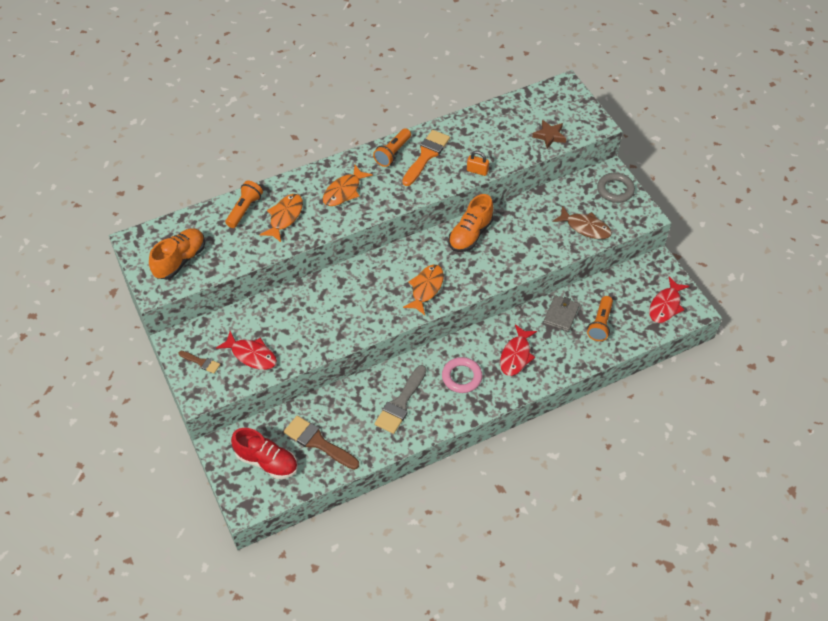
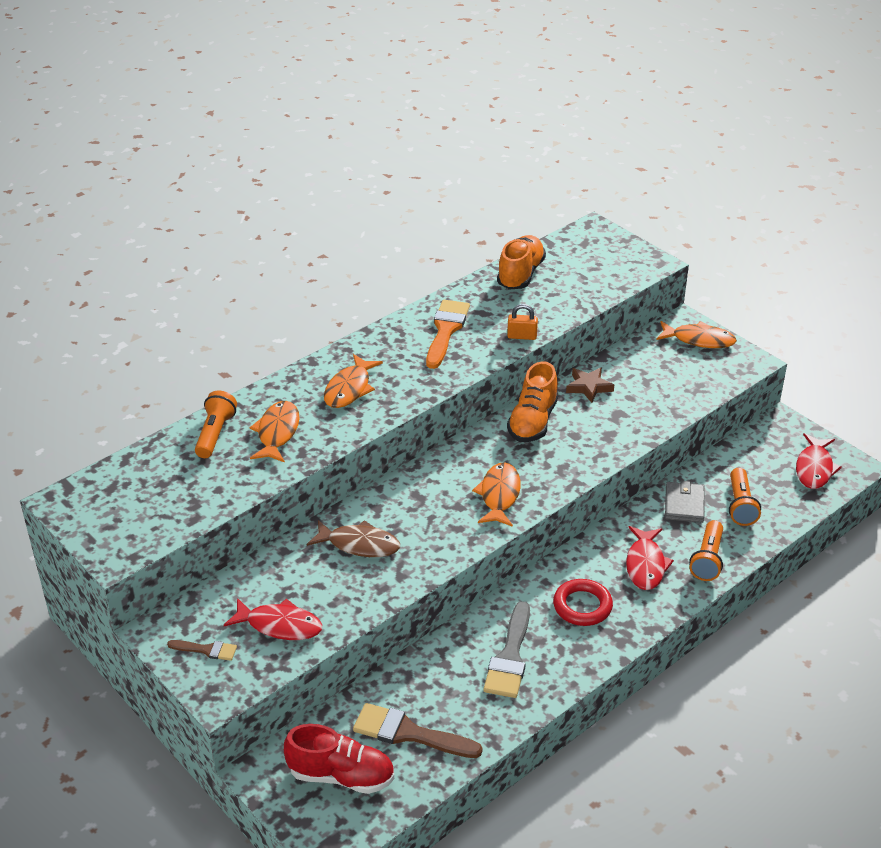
camera: 15 degrees left, 15 degrees down
orange shoe [149,228,205,279] -> orange shoe moved to [497,235,546,289]
orange flashlight [373,128,411,167] -> orange flashlight moved to [690,520,723,581]
pink ring [442,357,482,393] -> red ring [553,579,613,626]
brown star [532,120,567,149] -> brown star moved to [566,367,614,403]
brown fish [553,206,612,239] -> brown fish moved to [307,520,400,557]
grey ring [597,173,635,203] -> orange fish [656,321,737,348]

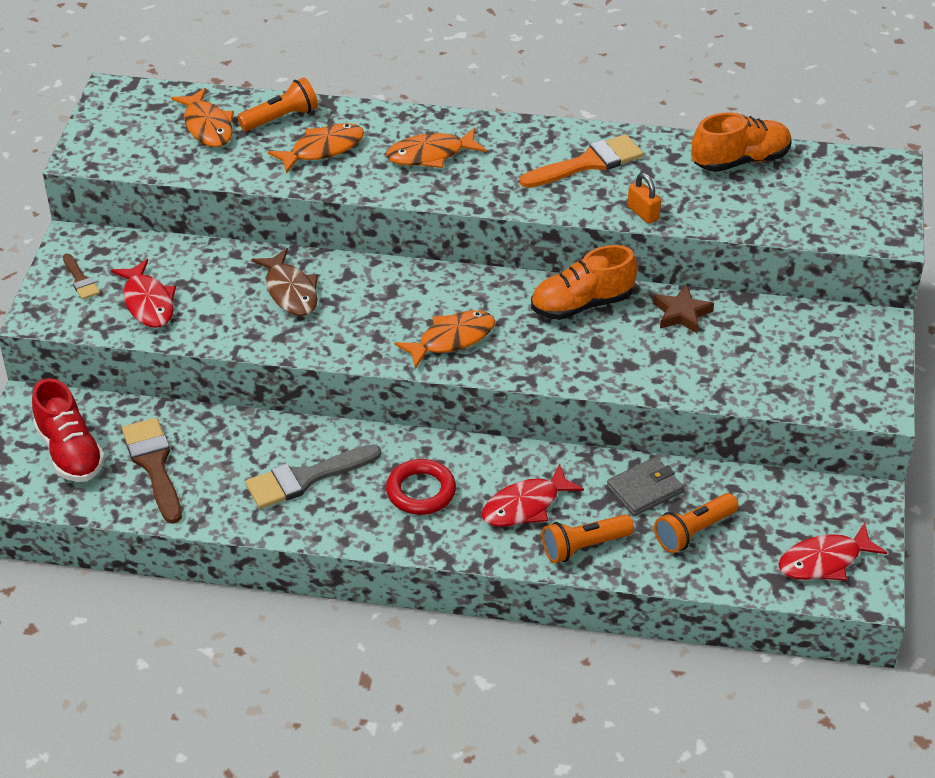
camera: 50 degrees right, 5 degrees up
orange fish [656,321,737,348] -> orange fish moved to [171,88,234,147]

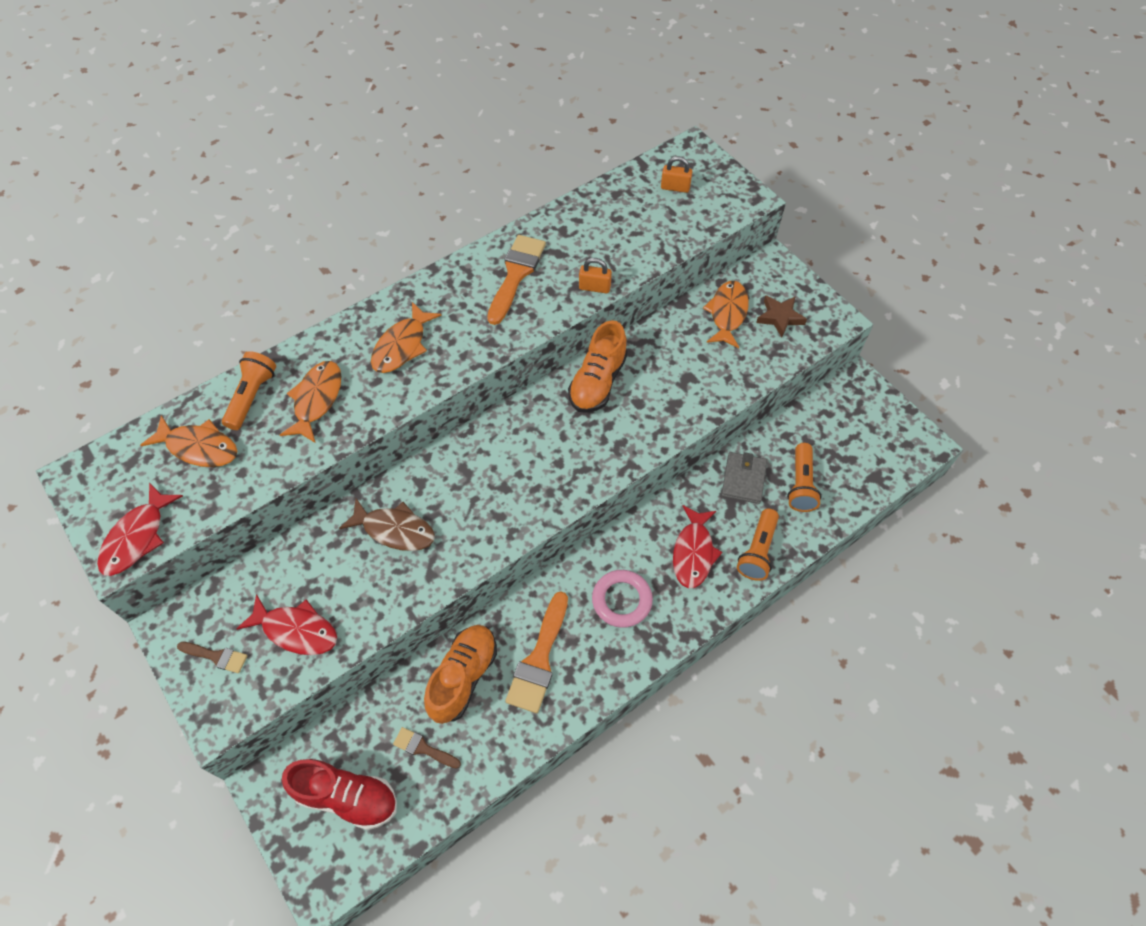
camera: 45 degrees left, 15 degrees up
brown brush [122,418,182,524] -> brown brush [393,727,461,769], size x0.54
grey brush [245,444,381,509] -> orange brush [505,591,568,713]
red ring [386,459,456,515] -> pink ring [592,570,653,628]
orange fish [395,310,495,369] -> orange fish moved to [703,281,749,348]
brown star [653,285,714,333] -> brown star moved to [756,295,807,338]
orange shoe [692,112,792,172] -> orange shoe moved to [424,625,497,724]
red fish [778,523,888,581] -> red fish moved to [97,482,183,576]
none -> orange padlock [661,156,692,193]

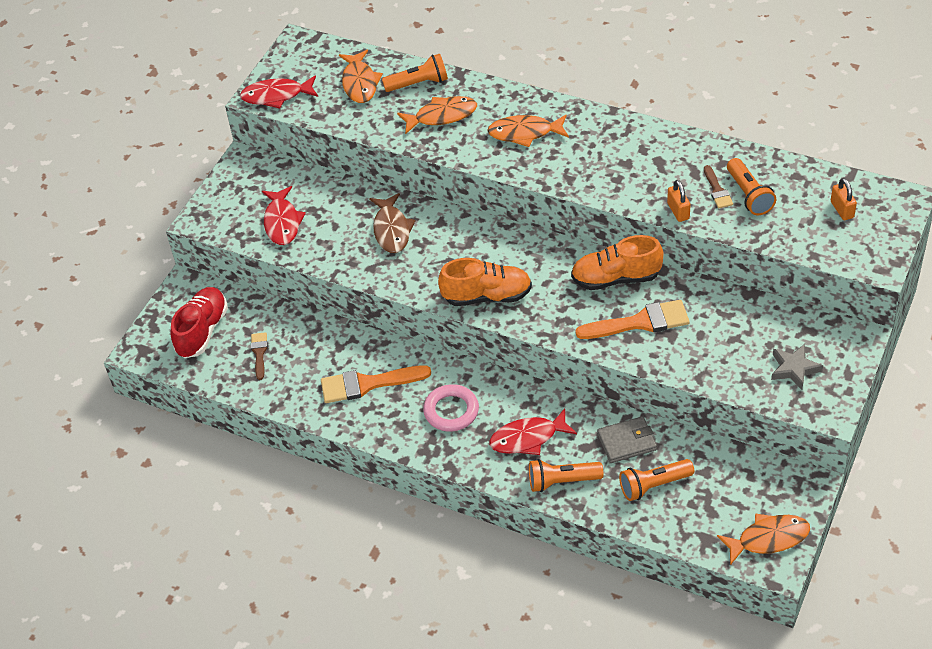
camera: 65 degrees right, 10 degrees down
brown brush [177,642,247,673] -> brown brush moved to [704,165,733,208]
red shoe [282,759,397,830] -> red shoe turned 150 degrees counterclockwise [171,287,228,358]
orange shoe [424,625,497,724] -> orange shoe moved to [438,258,532,306]
orange brush [487,235,546,325] -> orange brush moved to [576,300,689,339]
orange fish [703,281,749,348] -> orange fish moved to [717,514,810,565]
brown star [756,295,807,338] -> grey star [771,344,823,390]
none -> orange flashlight [727,158,776,215]

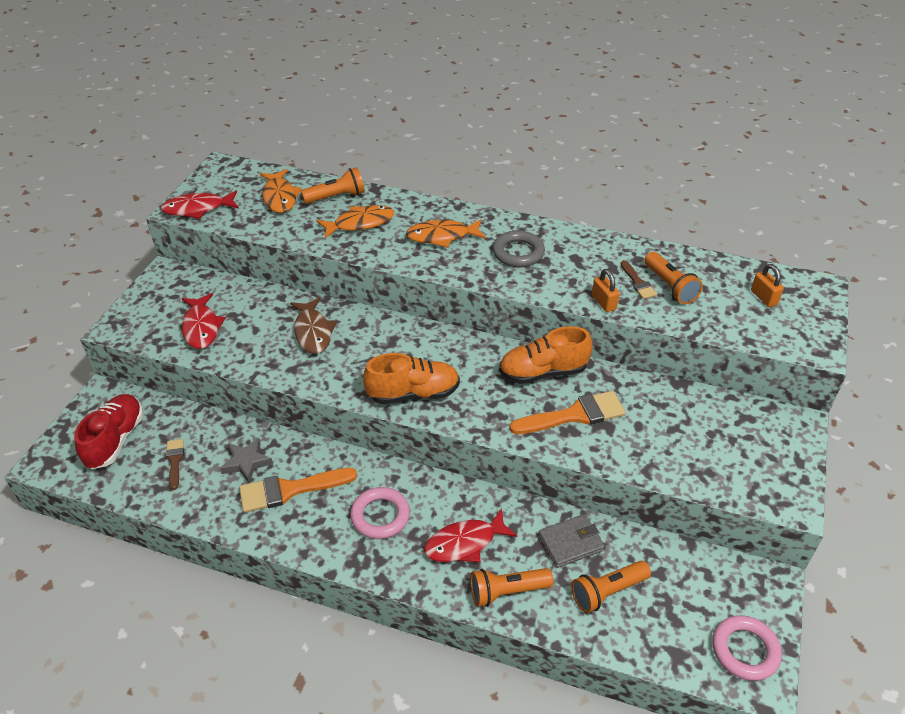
camera: 10 degrees left, 5 degrees down
orange fish [717,514,810,565] -> pink ring [712,615,782,681]
grey star [771,344,823,390] -> grey star moved to [220,438,273,483]
none -> grey ring [492,230,545,267]

